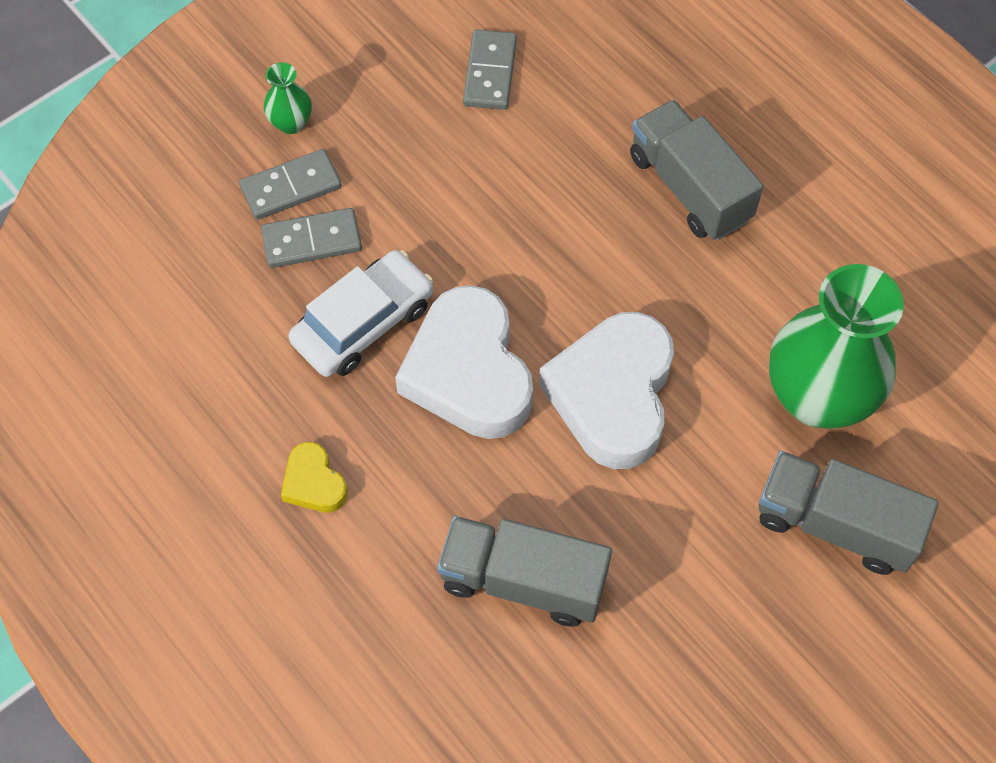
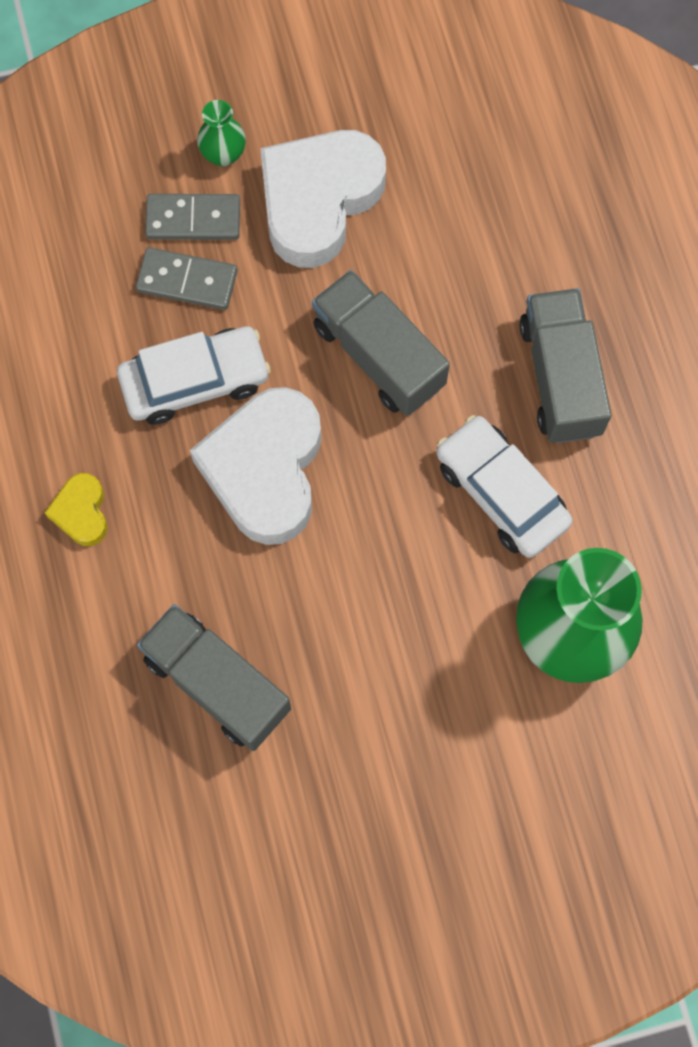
camera: 25 degrees right, 10 degrees up
grey domino [463,29,517,110] -> none
white heart [539,312,674,469] -> white heart moved to [260,130,386,268]
grey truck [759,451,939,575] -> grey truck moved to [312,270,450,416]
none -> white car [436,415,573,558]

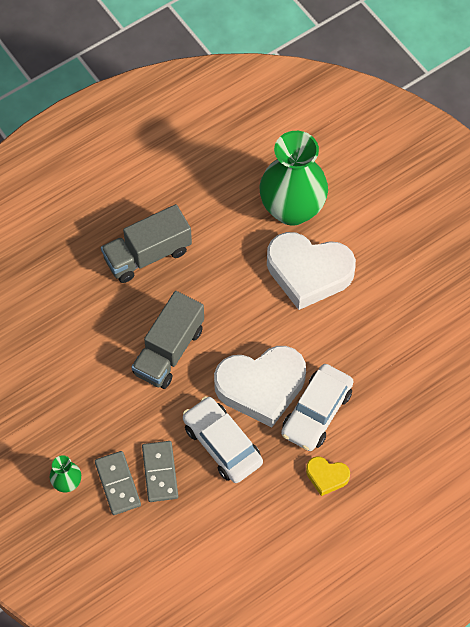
camera: 110 degrees left, 10 degrees down
yellow heart [44,473,108,546] -> yellow heart turned 45 degrees clockwise [306,456,350,496]
grey truck [137,604,291,751] -> none
white heart [260,130,386,268] -> white heart moved to [267,232,356,310]
white car [436,415,573,558] -> white car moved to [281,364,354,451]

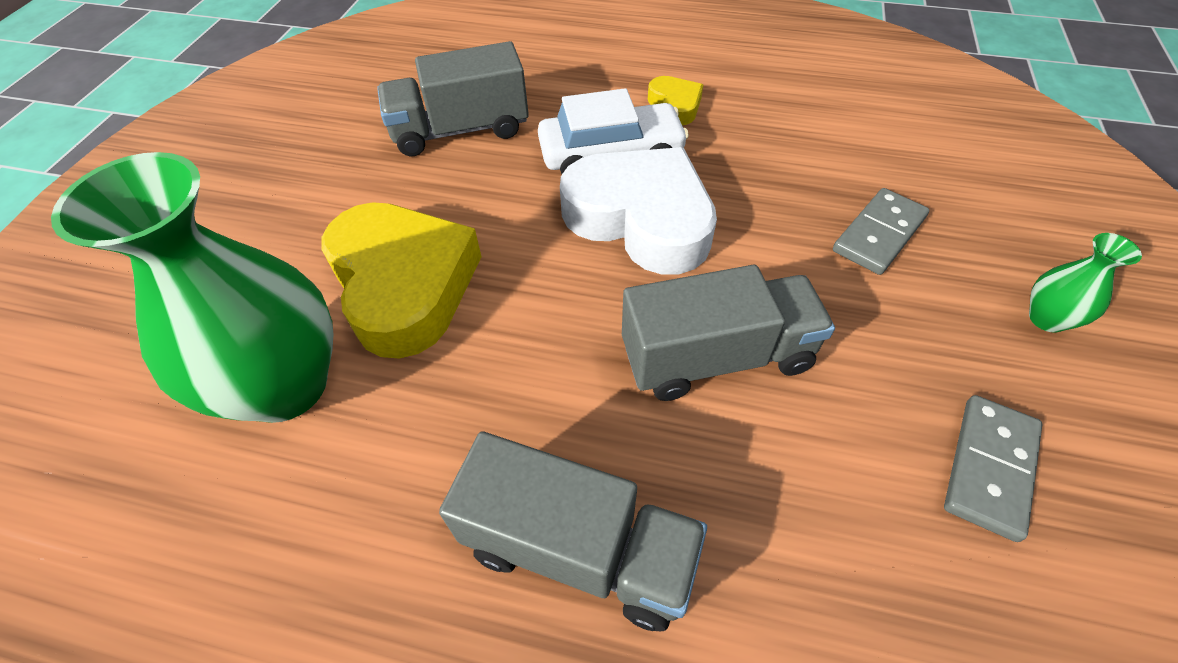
camera: 130 degrees left, 10 degrees down
grey domino [95,451,141,515] -> grey domino moved to [944,395,1043,542]
white car [183,396,263,483] -> none
white heart [267,232,356,310] -> yellow heart [321,202,481,359]
none -> grey truck [377,41,529,156]

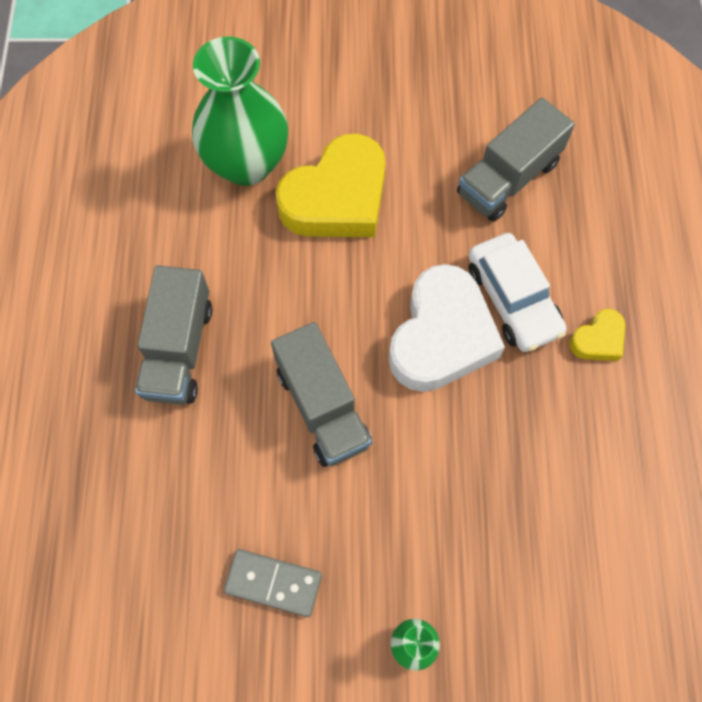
camera: 75 degrees right, 15 degrees up
grey truck [377,41,529,156] -> grey truck turned 105 degrees counterclockwise [457,97,575,222]
grey domino [833,188,929,275] -> none

